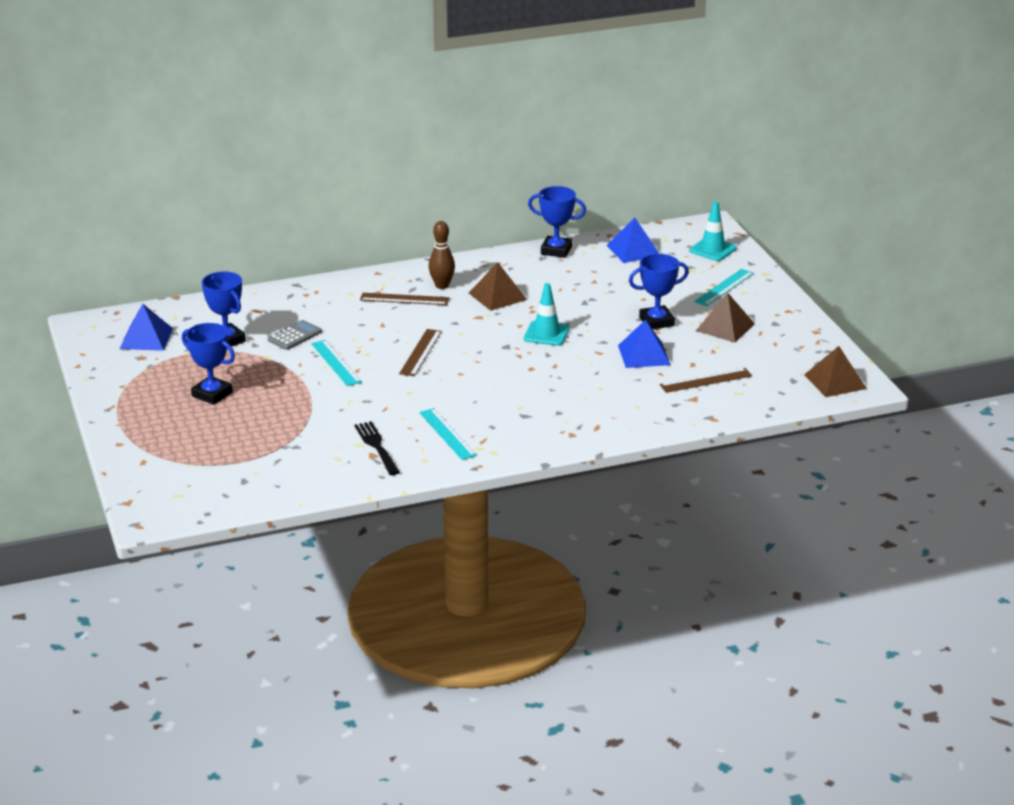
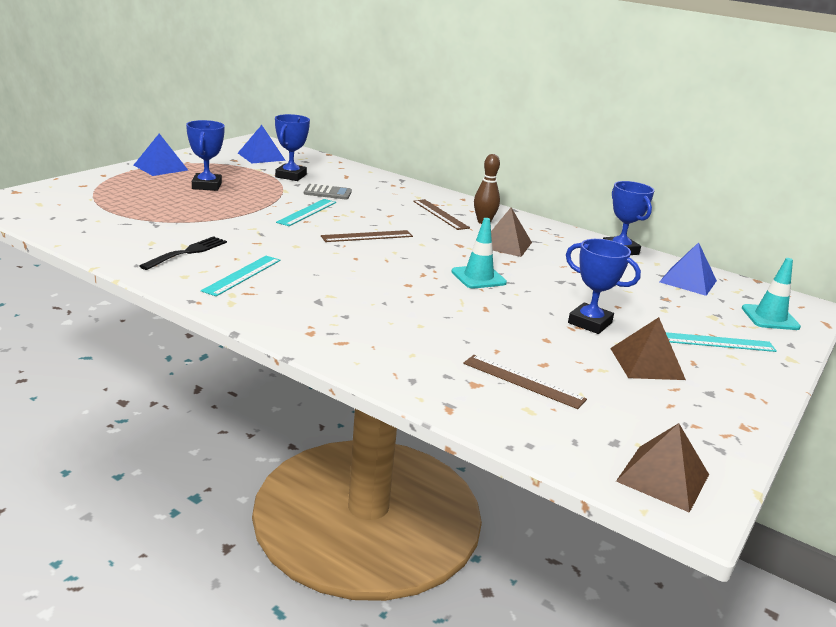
camera: 50 degrees right, 5 degrees down
blue pyramid [618,320,671,368] -> blue pyramid moved to [134,134,188,176]

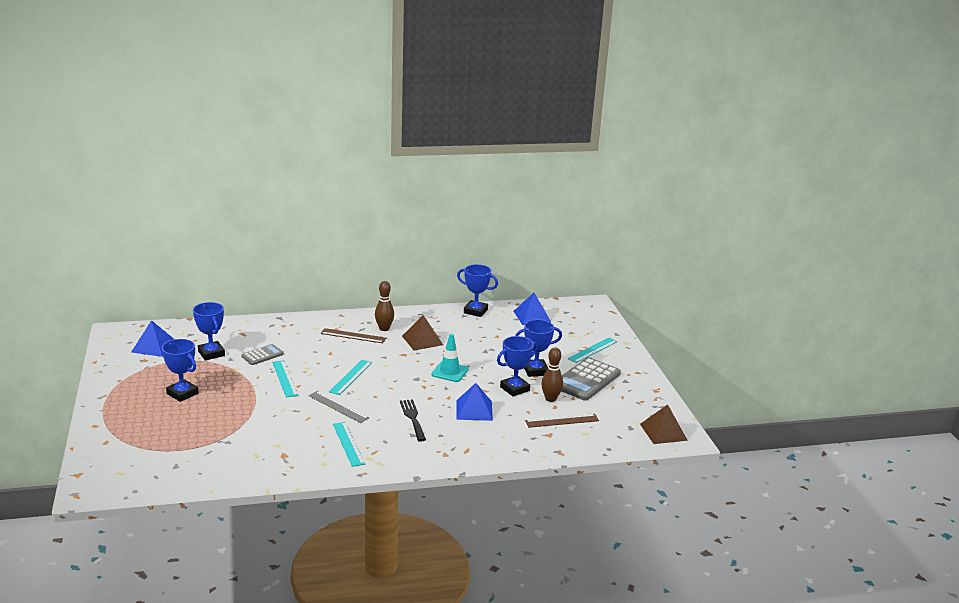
camera: 45 degrees left, 0 degrees up
blue pyramid [134,134,188,176] -> blue pyramid moved to [457,383,493,421]
black fork [139,236,227,270] -> black fork moved to [400,399,426,442]
brown ruler [321,230,413,242] -> turquoise ruler [329,360,372,395]
brown pyramid [610,317,686,380] -> grey calculator [561,357,621,401]
turquoise traffic cone [742,258,801,330] -> none
none -> grey ruler [309,391,369,423]
none -> blue trophy [497,336,538,396]
none -> brown bowling pin [541,347,563,402]

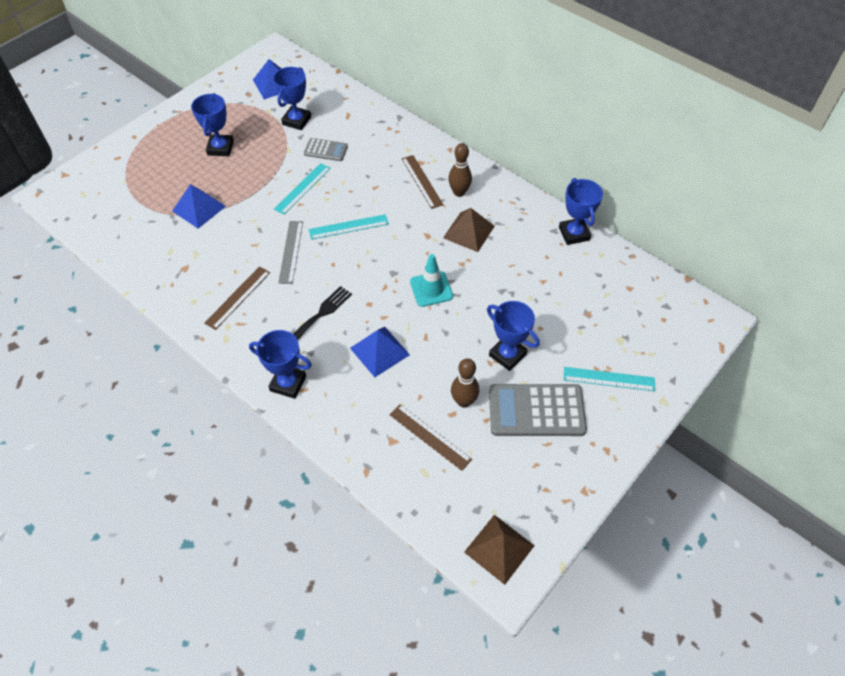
camera: 55 degrees right, 30 degrees up
turquoise ruler [333,422,365,467] -> brown ruler [204,266,270,330]
blue trophy [497,336,538,396] -> blue trophy moved to [249,330,312,399]
blue pyramid [513,293,551,325] -> blue pyramid moved to [172,184,226,229]

